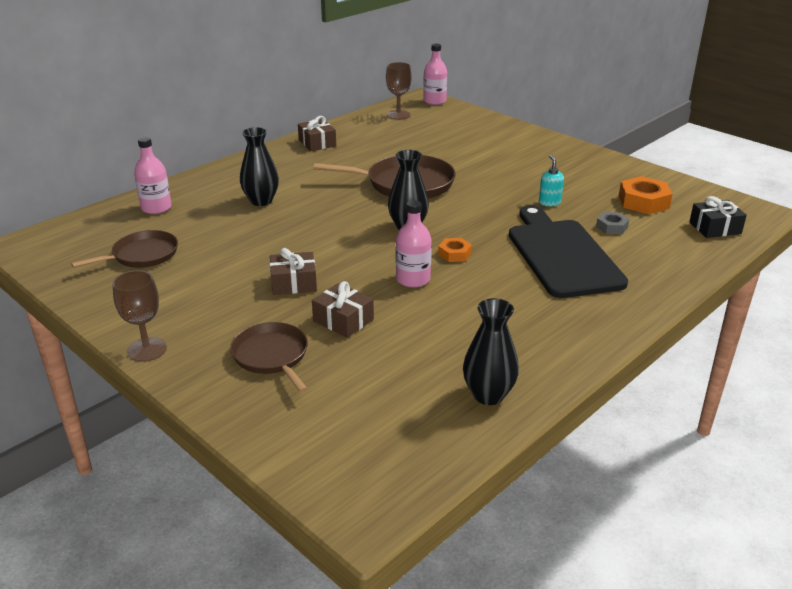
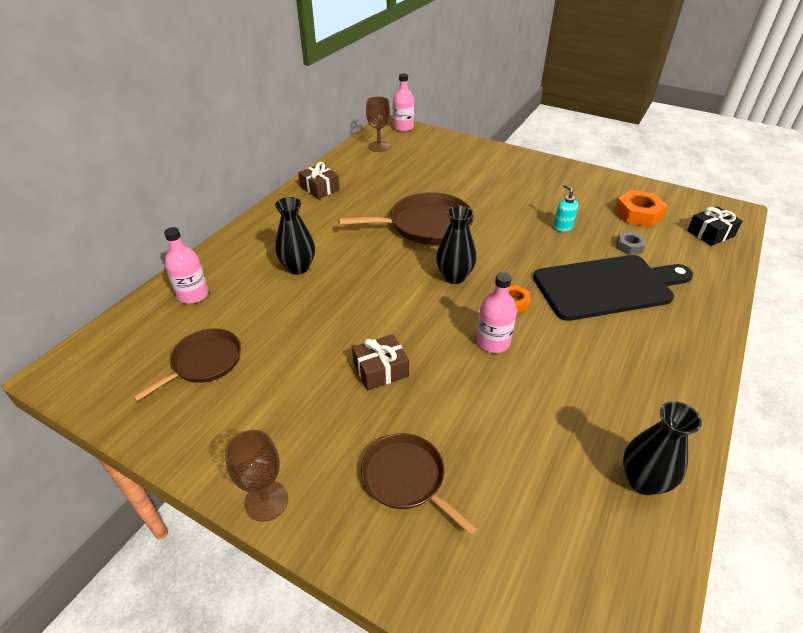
camera: 15 degrees left, 10 degrees up
brown gift [312,281,374,338] -> none
black cutting board [509,205,628,298] -> black cutting board turned 105 degrees clockwise [533,255,693,321]

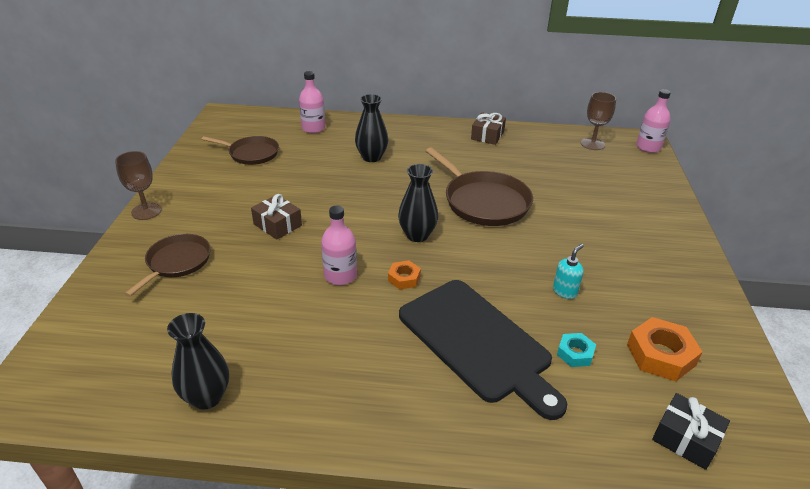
camera: 65 degrees right, 5 degrees down
grey nut [616,232,645,255] -> turquoise nut [557,333,596,367]

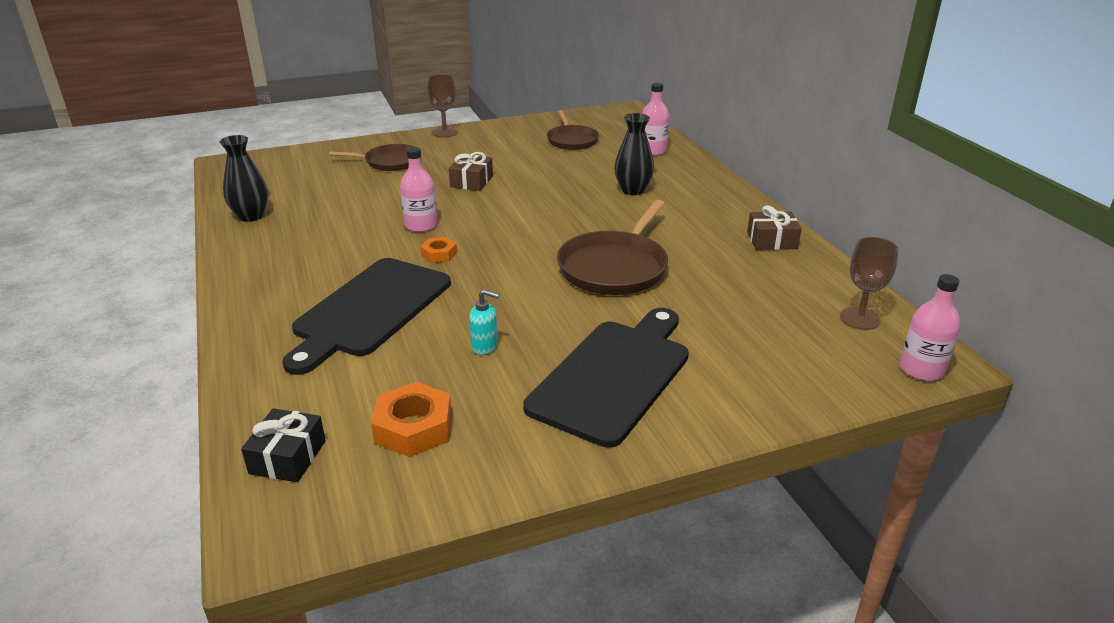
camera: 65 degrees right, 5 degrees down
black vase [398,164,438,242] -> none
turquoise nut [557,333,596,367] -> none
none -> black cutting board [523,308,689,448]

